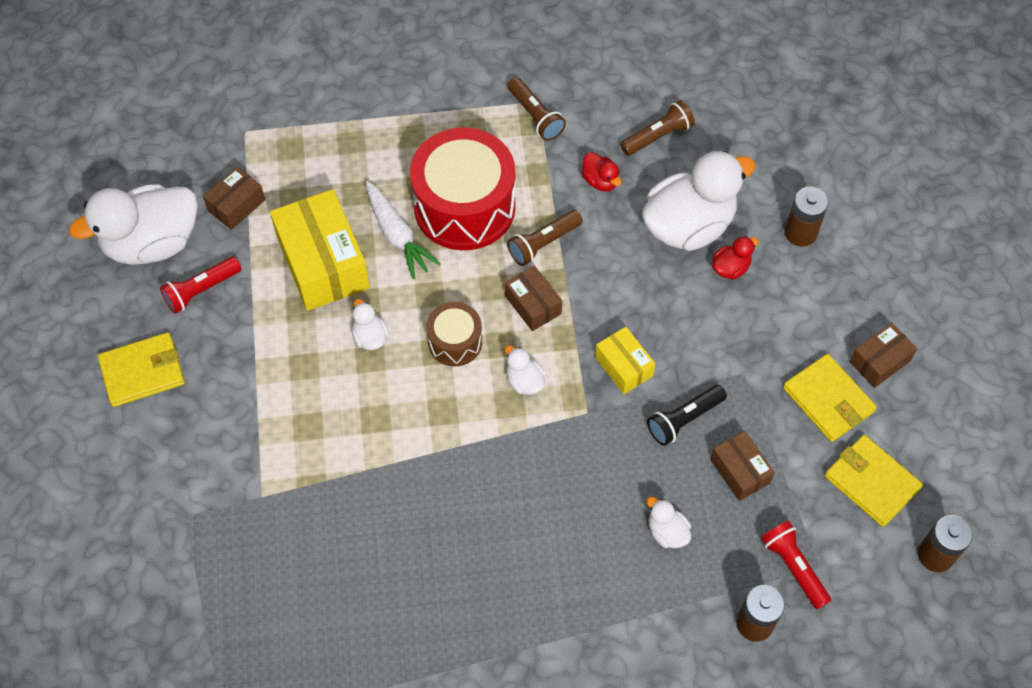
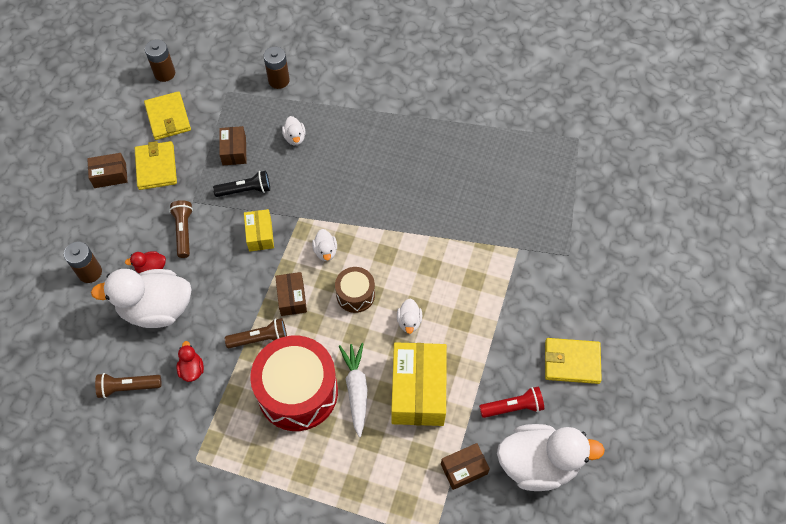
camera: 155 degrees left, 0 degrees up
brown flashlight [508,77,566,141] -> brown flashlight moved to [169,200,193,258]
red flashlight [761,521,831,609] -> none

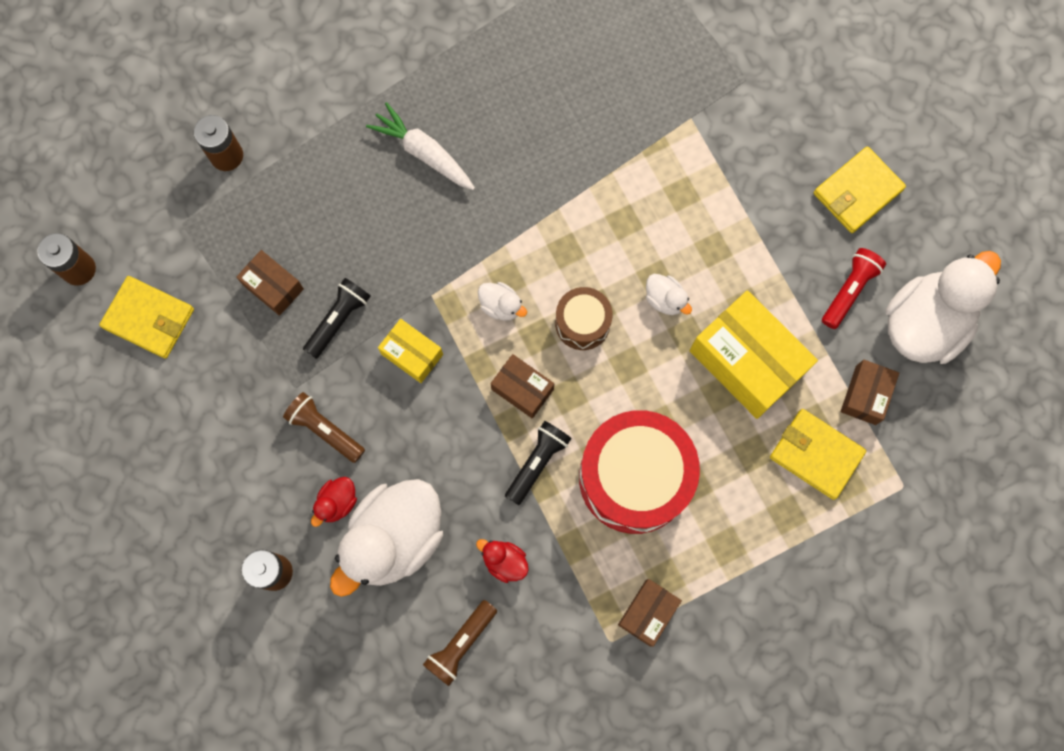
camera: 45 degrees left, 15 degrees up
brown box [87,153,128,188] -> brown box moved to [618,579,682,647]
yellow wallet [135,141,177,190] -> yellow wallet moved to [770,409,866,500]
brown flashlight [225,318,287,348] -> black flashlight [505,421,572,505]
white duck [282,116,306,145] -> none
white carrot [339,343,368,437] -> white carrot moved to [366,102,475,190]

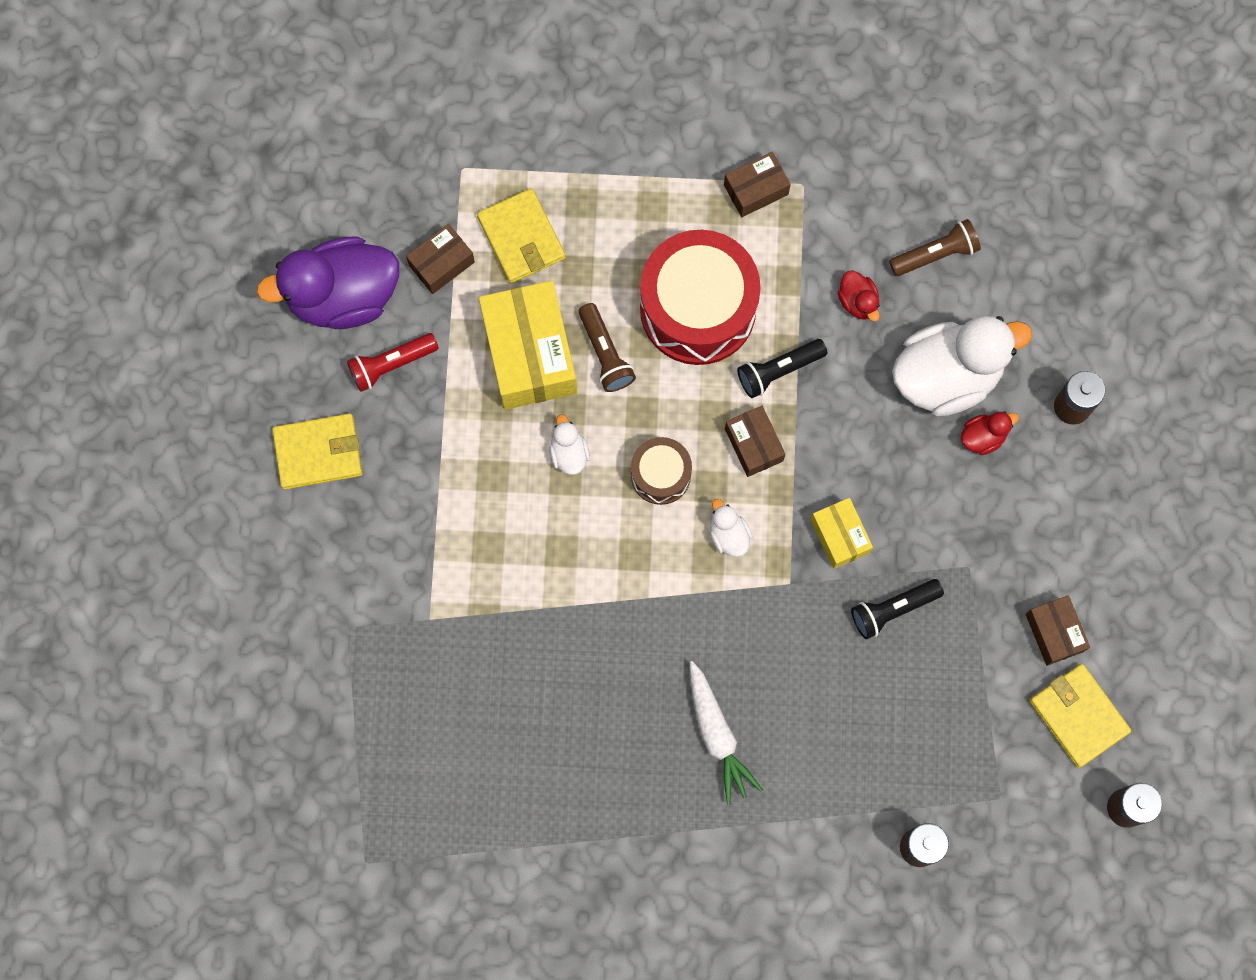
camera: 150 degrees left, 0 degrees up
brown box [236,250,304,316] -> brown box moved to [1025,595,1090,666]
brown flashlight [283,392,365,463] -> brown flashlight moved to [578,303,636,392]
white duck [886,251,1001,364] -> purple duck [256,237,399,329]

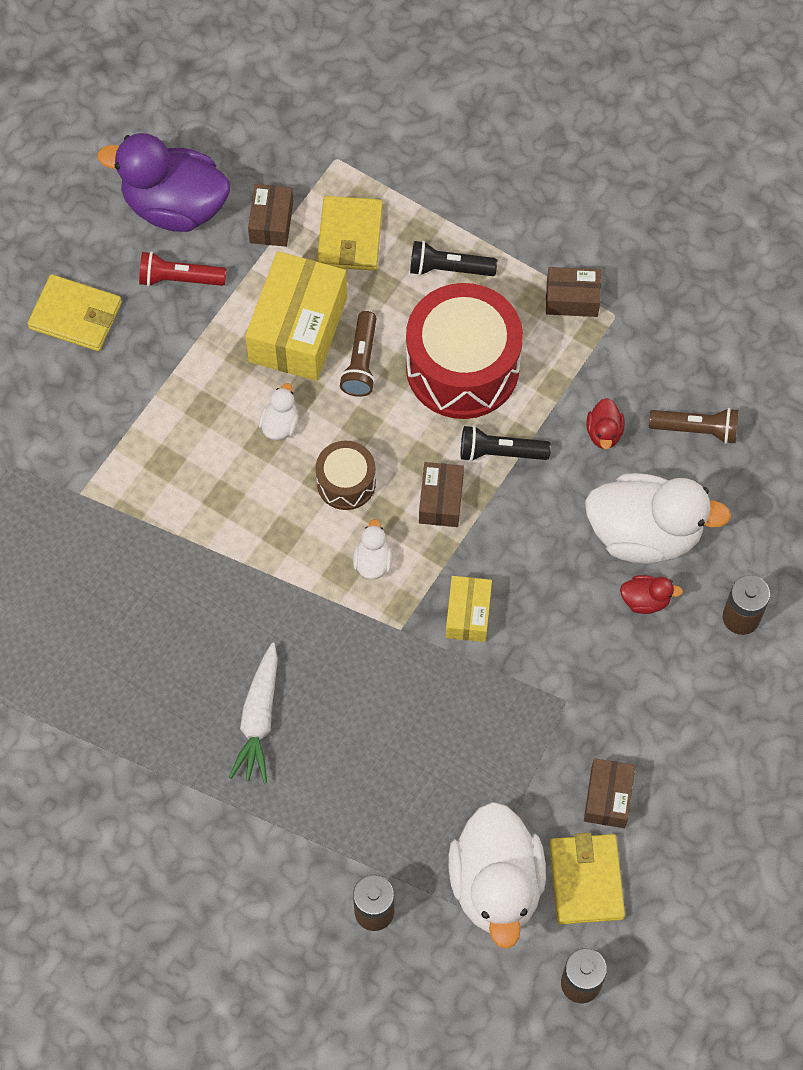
camera: 30 degrees right, 10 degrees down
brown box [406,224,475,294] -> brown box turned 75 degrees counterclockwise [248,184,293,247]
black flashlight [851,579,944,639] -> black flashlight moved to [410,241,497,276]
none -> white duck [449,802,546,949]

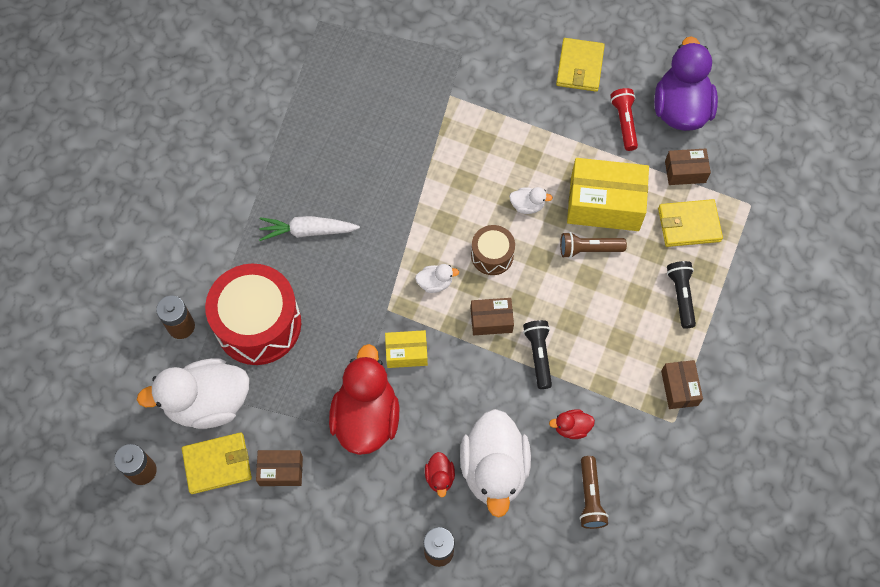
camera: 80 degrees right, 0 degrees up
red drum [406,283,523,419] -> red drum moved to [205,264,301,365]
none -> red duck [329,344,399,455]

